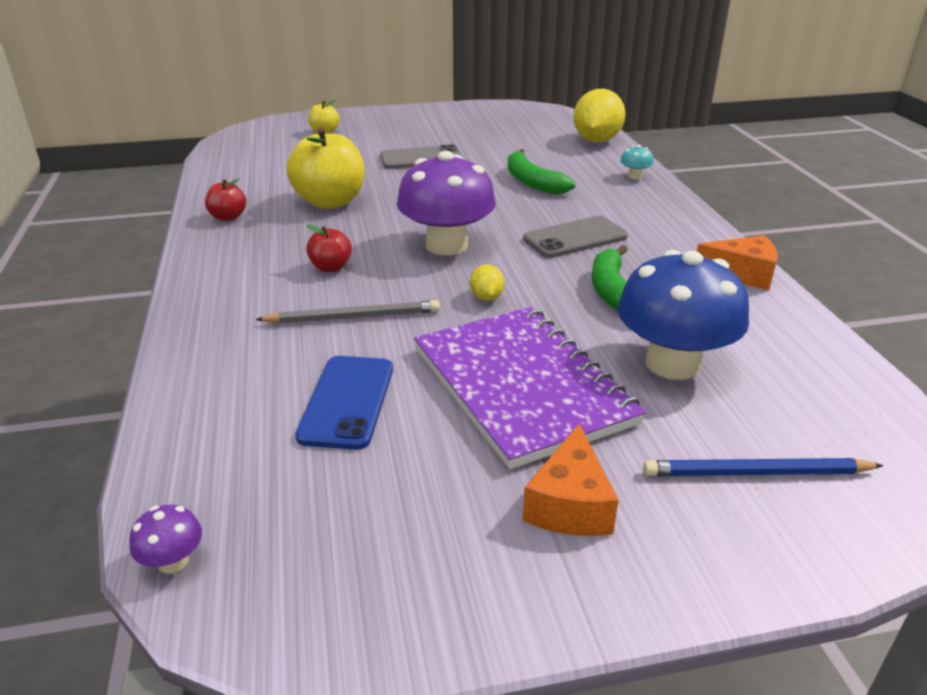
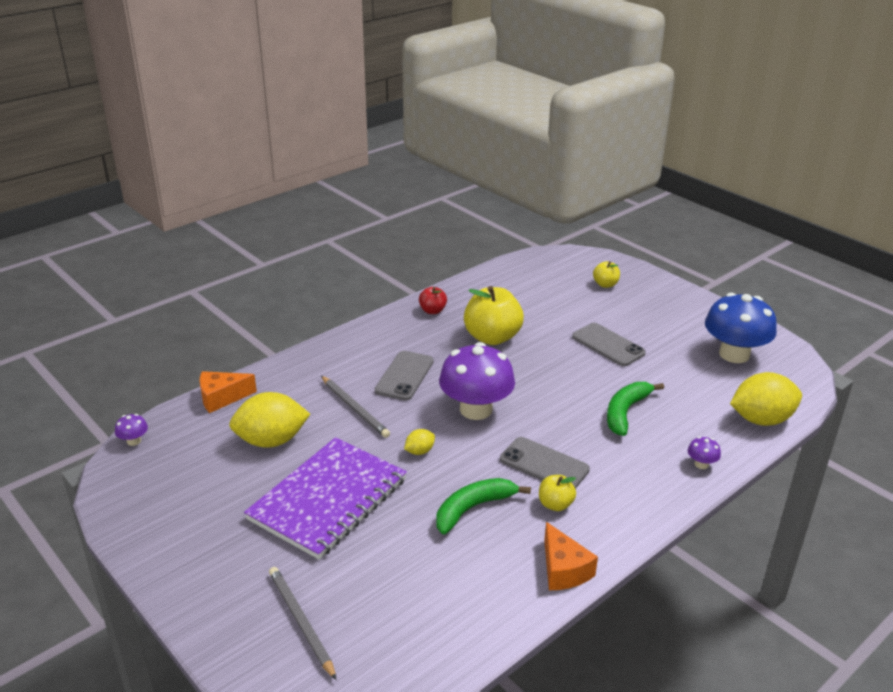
camera: 60 degrees right, 0 degrees up
blue phone [296,356,393,450] -> yellow lemon [229,392,310,448]
red apple [306,224,352,272] -> grey phone [375,351,434,401]
orange cheese [523,423,618,536] -> orange cheese moved to [199,371,257,413]
blue mushroom [618,250,749,380] -> blue mushroom moved to [705,293,777,363]
turquoise mushroom [620,145,654,179] -> purple mushroom [688,436,721,469]
blue pencil [643,458,884,476] -> grey pencil [269,567,337,680]
none -> yellow apple [539,475,576,511]

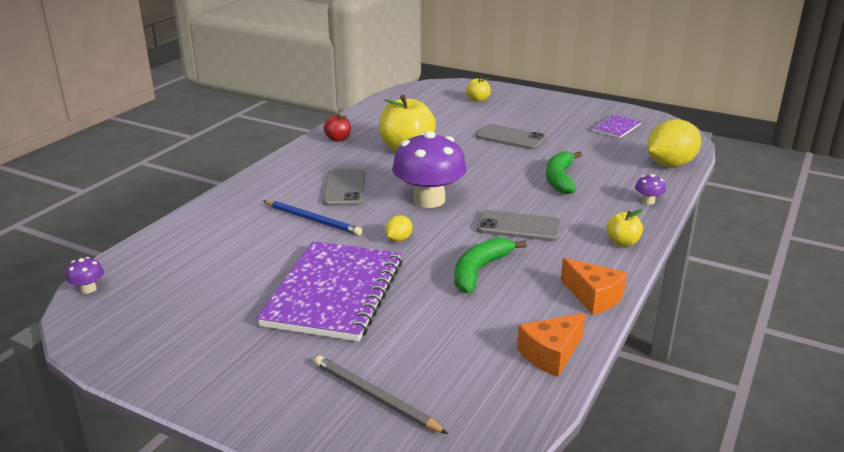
camera: 20 degrees left, 5 degrees down
orange cheese [199,371,257,413] -> orange cheese moved to [517,313,586,377]
yellow lemon [229,392,310,448] -> none
grey pencil [321,376,390,438] -> blue pencil [263,200,362,236]
yellow apple [539,475,576,511] -> yellow apple moved to [606,209,643,247]
blue mushroom [705,293,777,363] -> purple notebook [592,114,642,138]

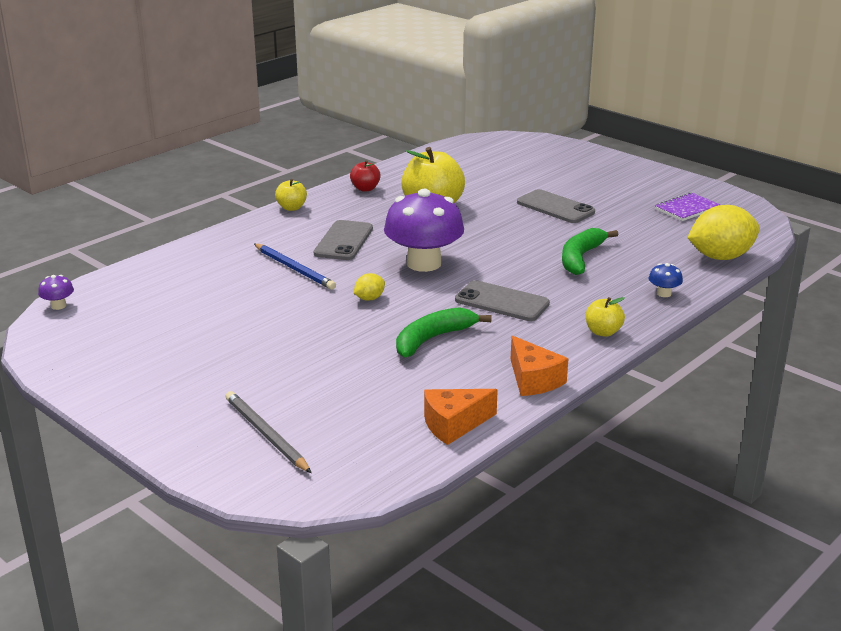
camera: 15 degrees right, 0 degrees up
purple notebook [257,241,403,342] -> none
yellow apple [466,76,491,102] -> yellow apple moved to [275,179,307,211]
purple mushroom [635,174,666,205] -> blue mushroom [648,263,683,297]

